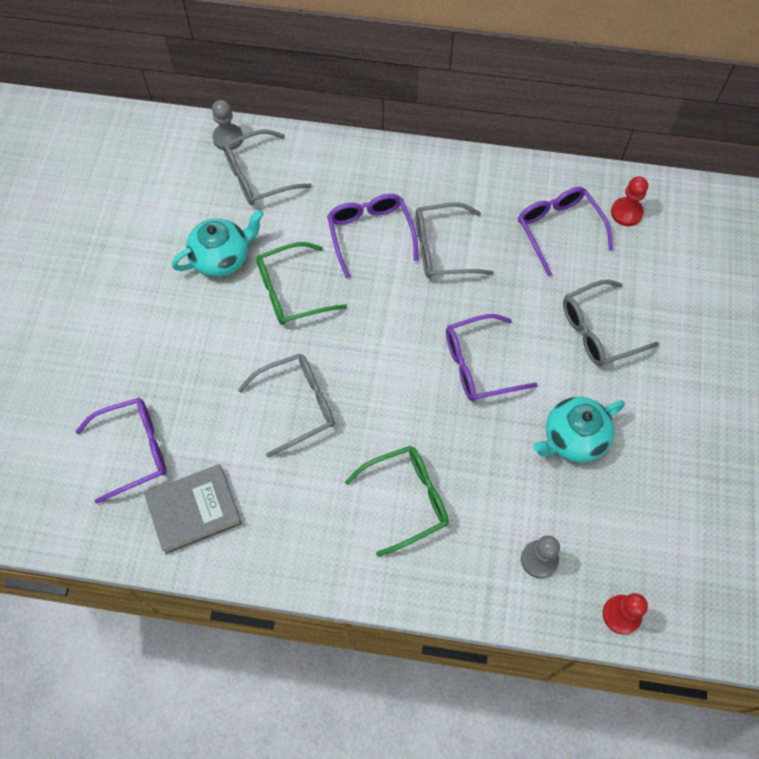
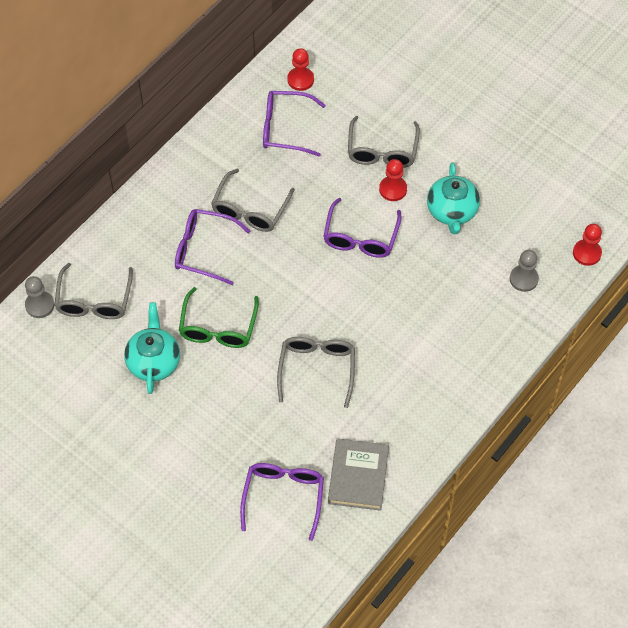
camera: 60 degrees left, 5 degrees down
green glasses [345,446,449,557] -> none
none -> red pawn [379,159,407,201]

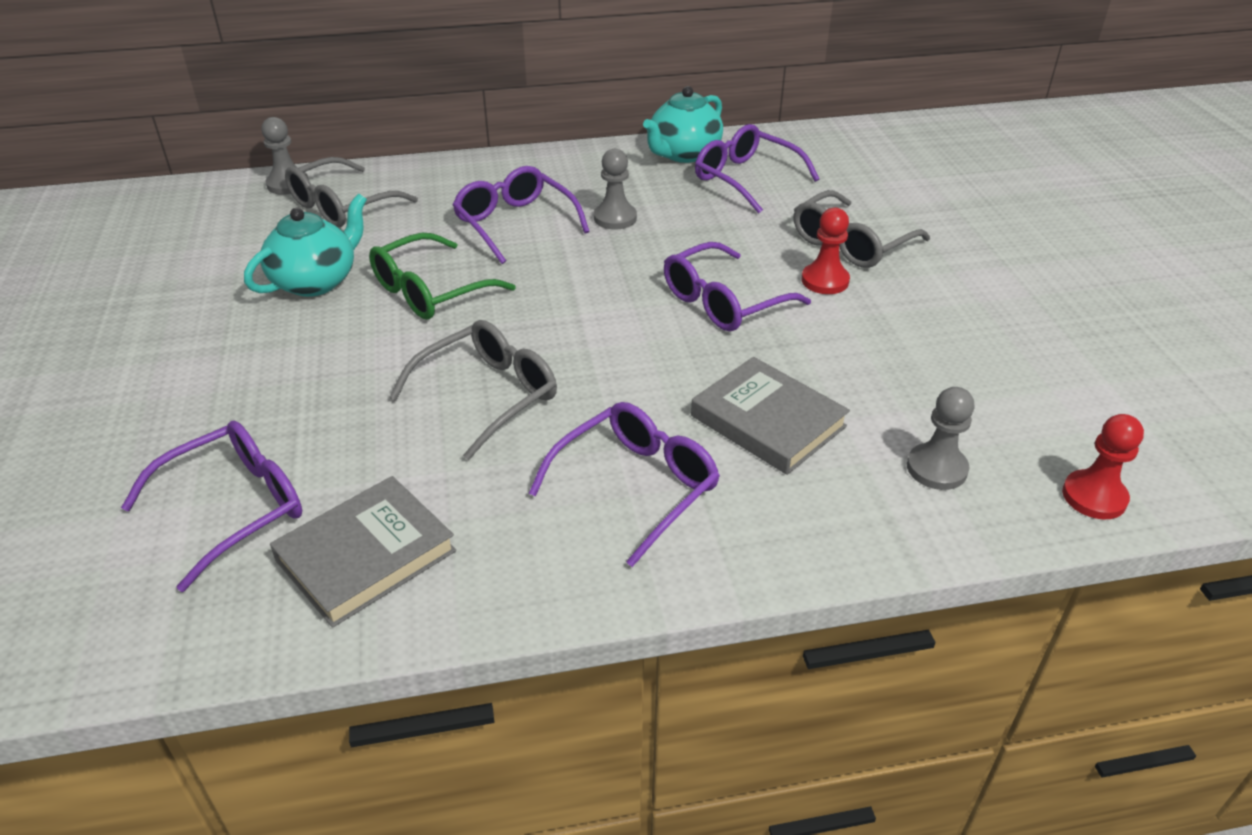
camera: 40 degrees right, 20 degrees down
grey glasses [211,169,295,232] -> grey pawn [594,149,637,230]
red pawn [287,48,314,91] -> none
turquoise teapot [427,162,480,234] -> turquoise teapot moved to [643,86,723,163]
none -> purple glasses [529,402,720,567]
none -> grey book [691,357,850,475]

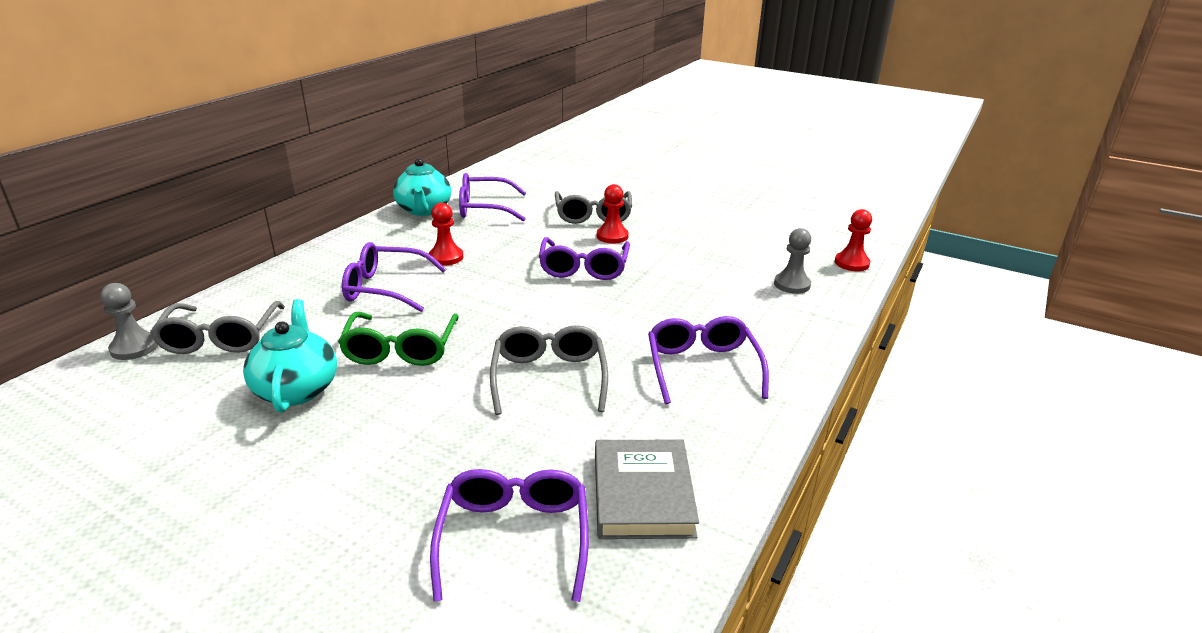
camera: 50 degrees left, 10 degrees down
grey pawn [594,149,637,230] -> red pawn [429,203,463,266]
grey book [691,357,850,475] -> none

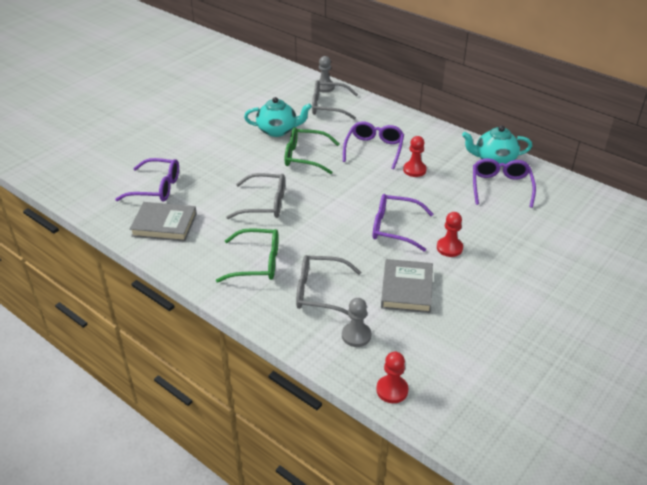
camera: 100 degrees right, 10 degrees up
grey glasses [555,191,632,224] -> grey glasses moved to [296,255,361,315]
purple glasses [648,316,769,404] -> green glasses [216,228,279,283]
none -> grey book [381,259,433,313]

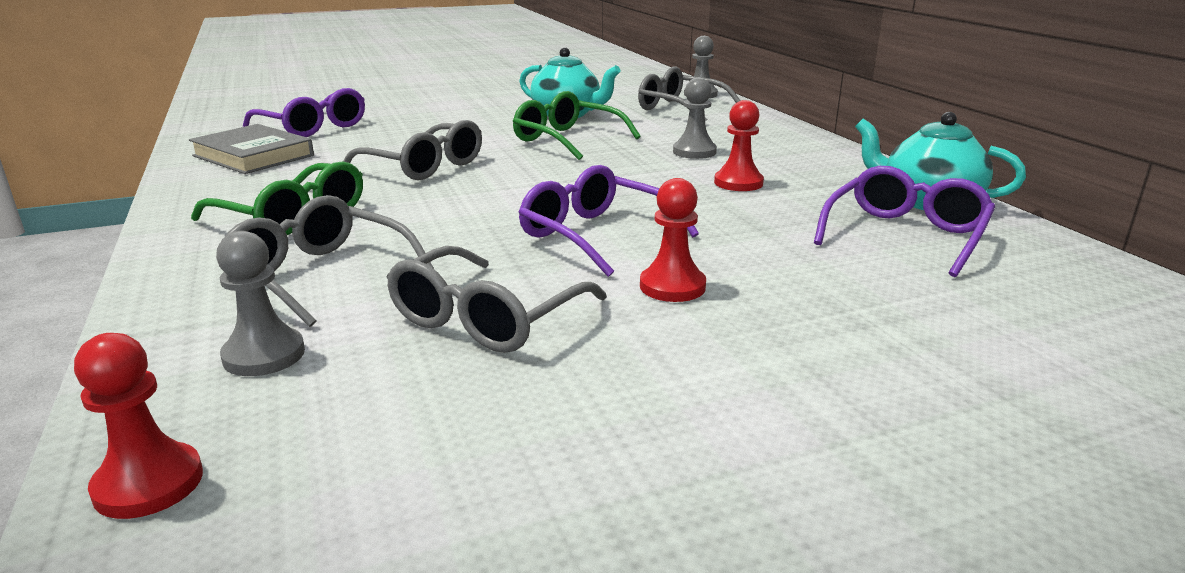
camera: 30 degrees right, 15 degrees down
purple glasses [343,121,404,169] -> grey pawn [673,77,717,159]
grey book [381,259,433,313] -> grey glasses [387,246,607,353]

